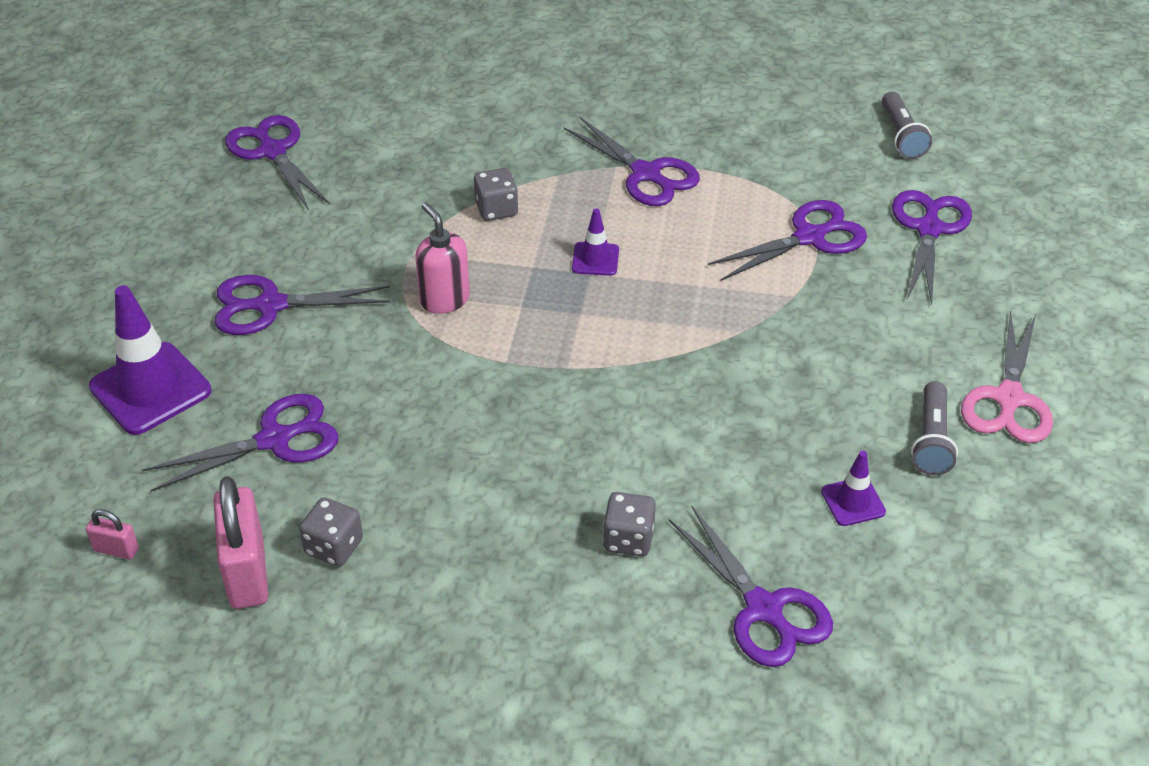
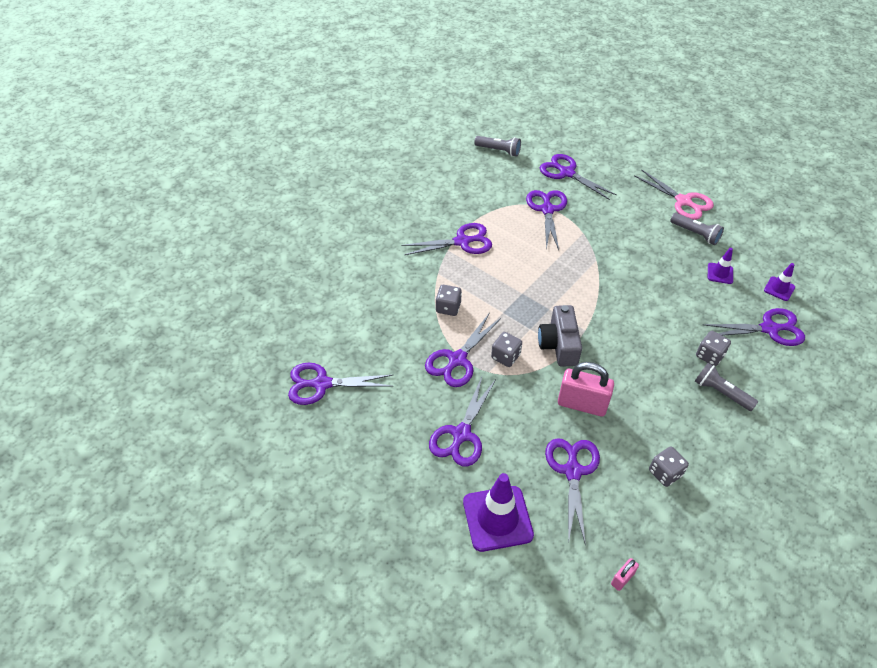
camera: 60 degrees left, 5 degrees up
pink padlock [213,476,268,609] -> pink padlock moved to [558,362,614,416]
pink soap dispenser [415,203,470,314] -> grey dice [491,332,522,367]
purple traffic cone [572,208,619,276] -> purple traffic cone moved to [764,263,795,301]
none -> purple scissors [425,314,501,387]
none -> grey camera [538,305,582,367]
none -> grey flashlight [695,363,758,411]

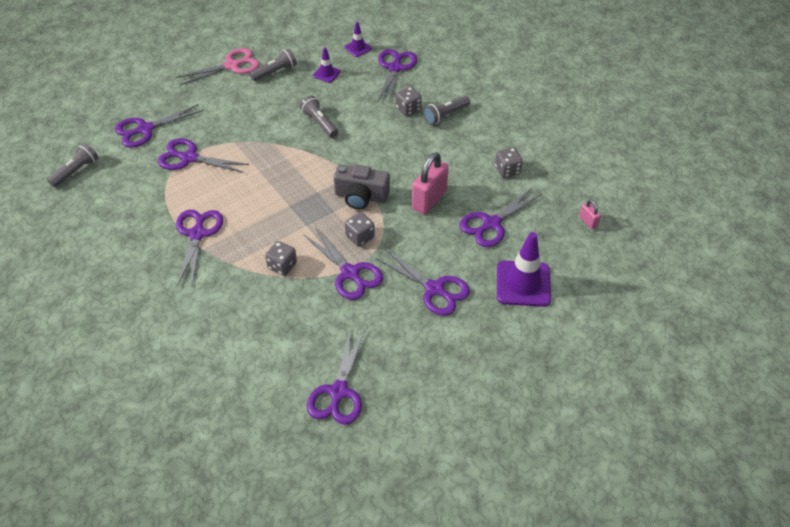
camera: 75 degrees left, 0 degrees up
purple scissors [545,438,600,546] -> purple scissors turned 60 degrees counterclockwise [460,187,542,247]
none -> grey flashlight [300,95,338,138]

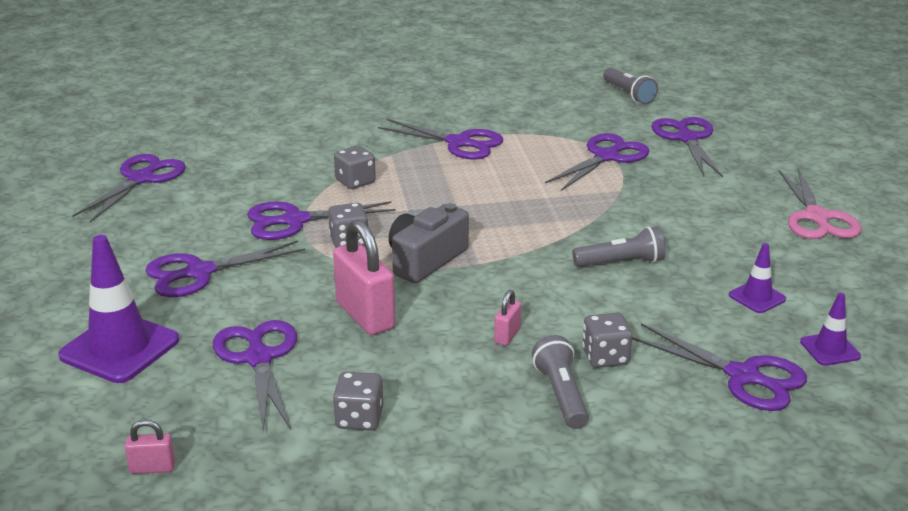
camera: 115 degrees right, 20 degrees down
grey flashlight [249,48,297,81] -> none
purple scissors [307,327,365,425] -> purple scissors turned 75 degrees clockwise [72,154,186,222]
none -> pink padlock [494,290,521,346]

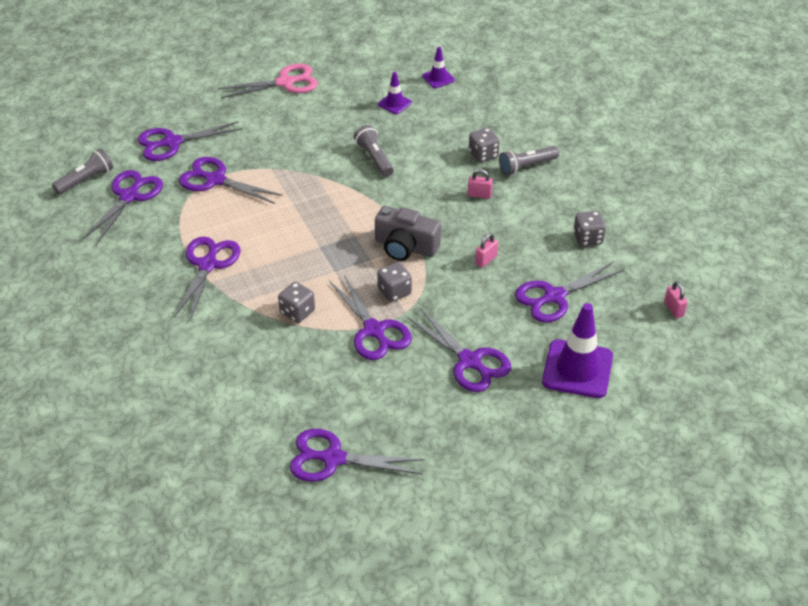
camera: 105 degrees left, 15 degrees up
pink padlock [333,220,395,335] -> pink padlock [475,233,498,268], size x0.48
purple scissors [632,323,807,411] -> purple scissors moved to [82,170,163,245]

